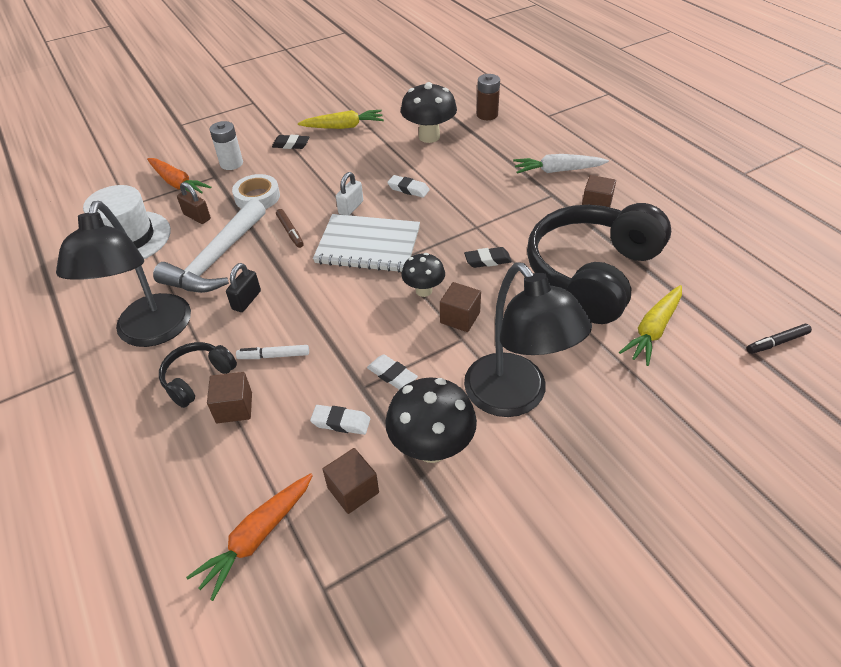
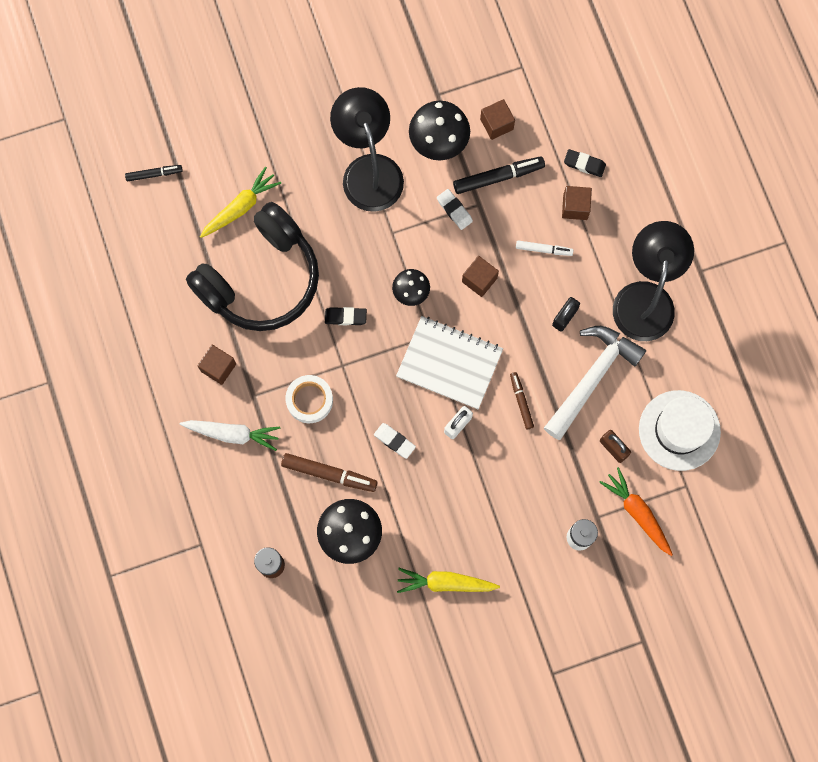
camera: 170 degrees left, 30 degrees up
black headphones [159,342,237,408] -> none
orange carrot [186,473,313,601] -> none
white tape [232,174,280,209] -> white tape moved to [286,375,333,423]
black eraser [272,135,309,149] -> black eraser moved to [564,149,606,177]
white eraser [310,405,370,435] -> black marker [453,156,545,194]
brown cube [440,282,481,332] -> brown cube moved to [462,256,499,297]
none -> brown marker [281,453,378,492]

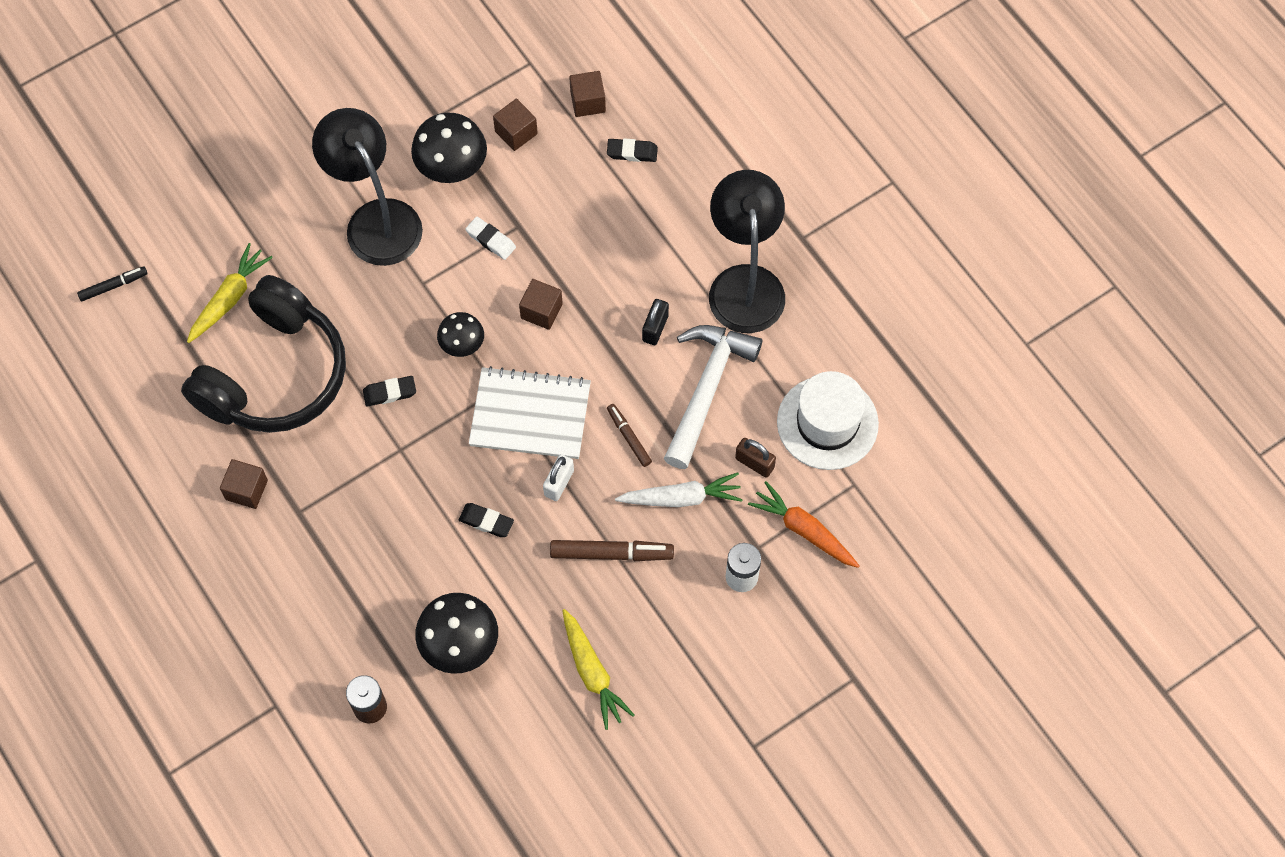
camera: 15 degrees left, 10 degrees down
white carrot [180,420,280,451] -> white carrot moved to [615,472,743,507]
brown marker [281,453,378,492] -> brown marker moved to [550,540,674,561]
white tape [286,375,333,423] -> none
white eraser [374,423,416,459] -> black eraser [459,503,514,537]
yellow carrot [397,568,500,593] -> yellow carrot turned 105 degrees counterclockwise [562,609,634,730]
black marker [453,156,545,194] -> none
white marker [516,241,574,256] -> none
brown cube [562,186,592,220] -> brown cube moved to [569,71,606,117]

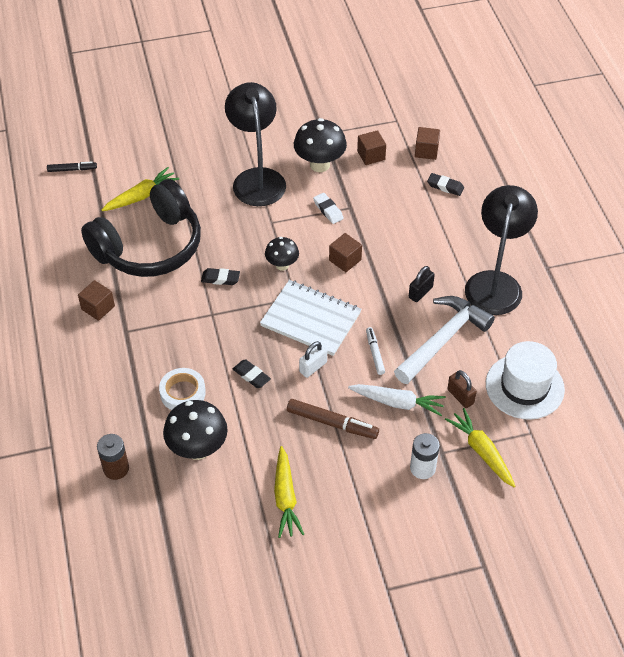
camera: 20 degrees right, 15 degrees down
brown marker [607,404,652,467] -> white marker [366,327,385,375]
orange carrot [748,481,859,568] -> yellow carrot [445,408,515,487]
none -> white tape [159,368,206,410]

